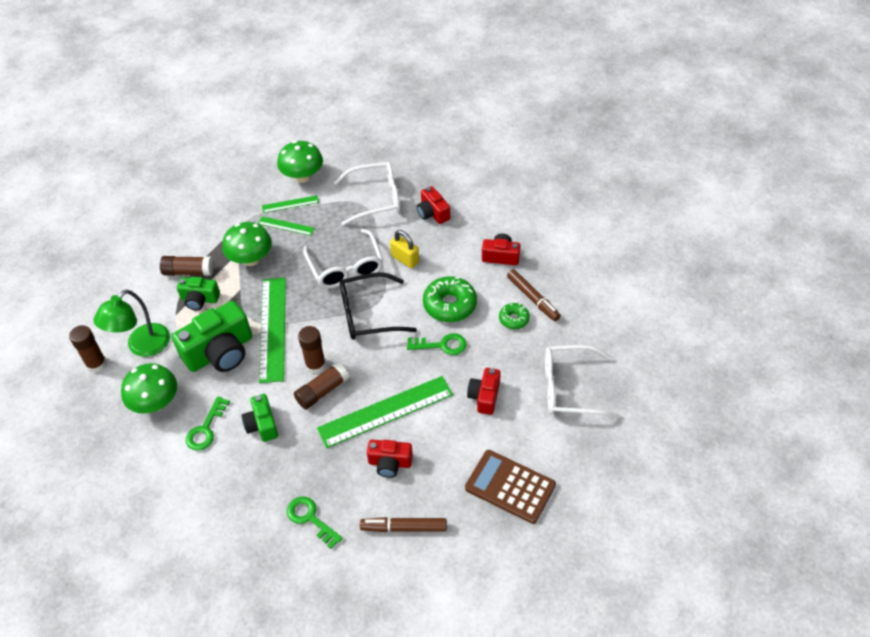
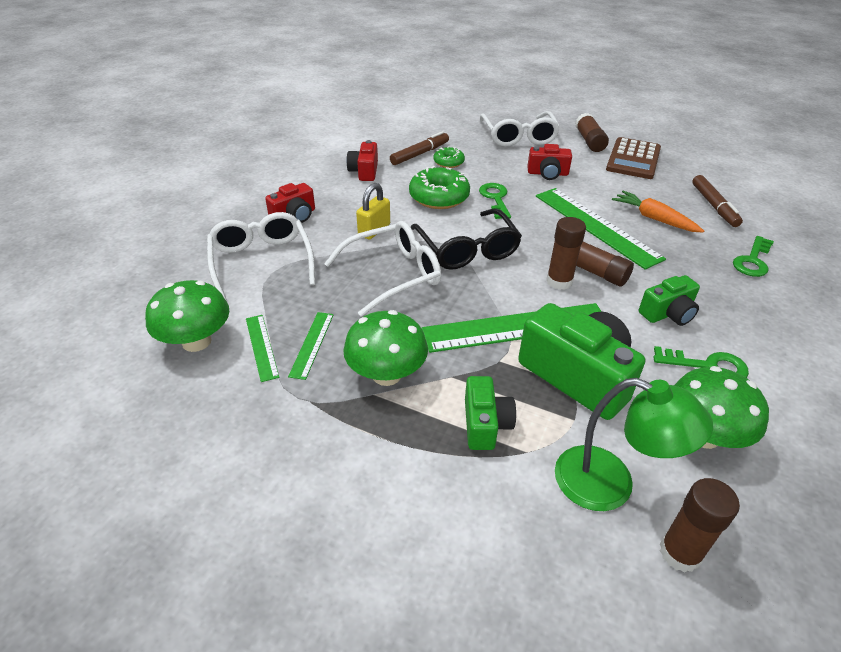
camera: 100 degrees left, 10 degrees down
brown glue stick [160,256,214,276] -> brown glue stick moved to [575,113,609,152]
red camera [367,440,413,478] -> orange carrot [612,191,704,233]

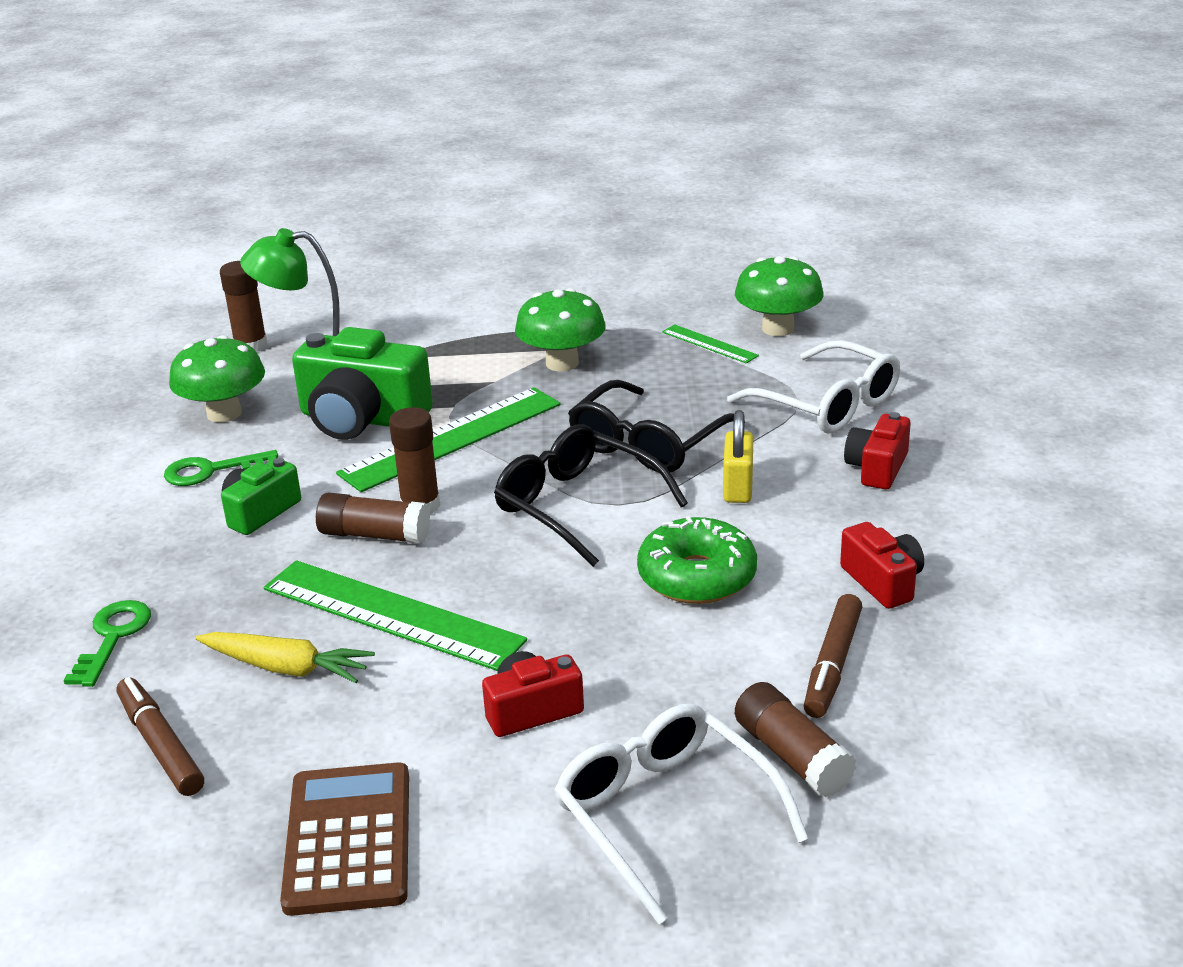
camera: 155 degrees right, 10 degrees down
green ruler [288,312,334,380] -> none
white glasses [324,221,441,317] -> black glasses [568,380,745,472]
green donut [434,147,465,168] -> none
green camera [465,376,516,450] -> none
green key [479,183,511,219] -> none
brown glue stick [575,113,609,152] -> brown glue stick moved to [735,682,856,797]
orange carrot [612,191,704,233] -> yellow carrot [196,632,375,683]

